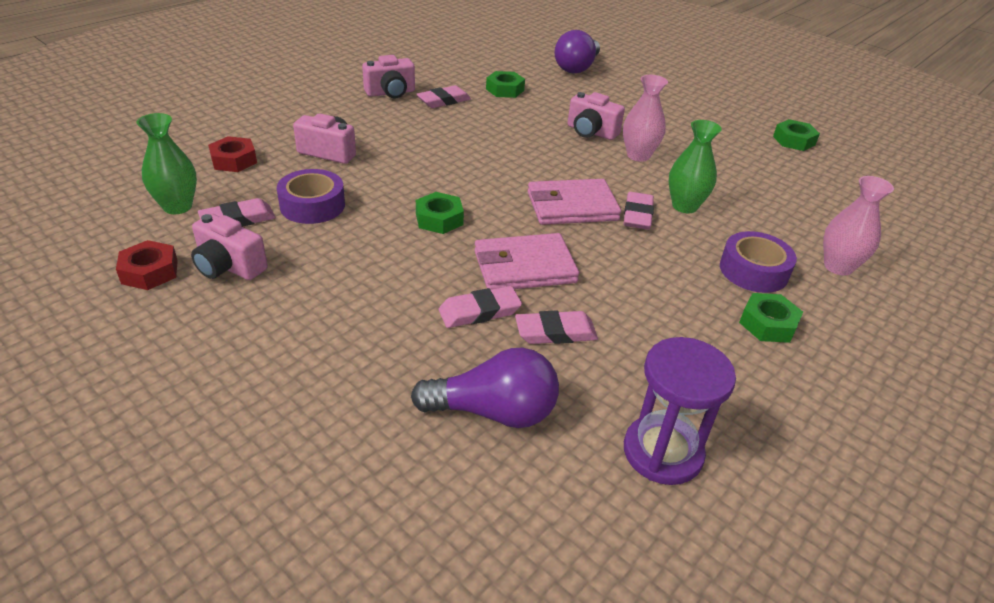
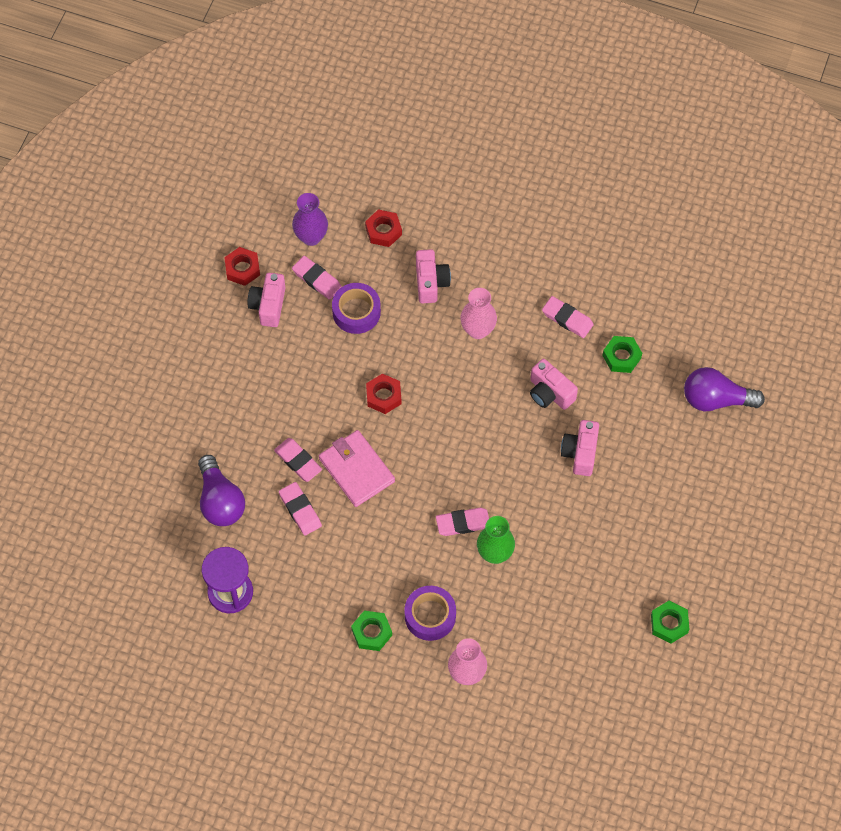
camera: 70 degrees right, 25 degrees up
green vase [137,113,197,214] -> purple vase [292,193,328,246]
pink camera [362,55,415,98] -> pink camera moved to [530,359,578,410]
green nut [416,192,464,234] -> red nut [366,374,402,414]
pink wallet [528,179,621,225] -> none
pink vase [623,75,668,162] -> pink vase moved to [461,288,497,339]

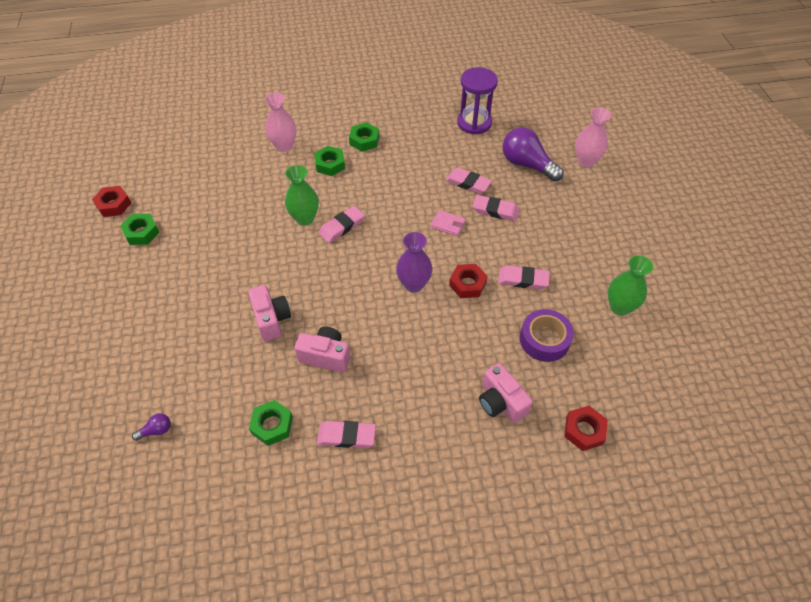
camera: 150 degrees right, 10 degrees down
red nut [224,247,260,286] -> red nut moved to [92,186,131,217]
pink camera [248,273,285,327] -> green vase [608,255,653,316]
purple vase [292,193,328,246] -> purple vase moved to [396,232,432,293]
pink eraser [292,256,342,300] -> pink eraser moved to [498,265,550,289]
pink wallet [319,430,395,507] -> pink wallet [431,210,466,236], size x0.51
purple tape [405,586,456,641] -> green nut [314,146,345,176]
pink vase [461,288,497,339] -> pink vase moved to [575,107,611,167]
purple light bulb [684,367,765,411] -> purple light bulb [132,413,171,441], size x0.43

